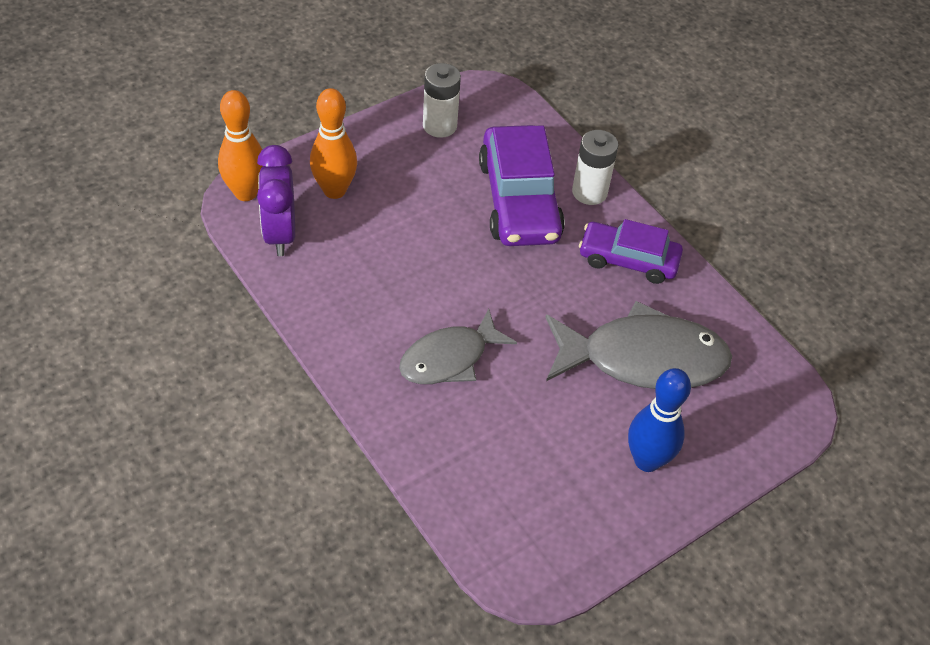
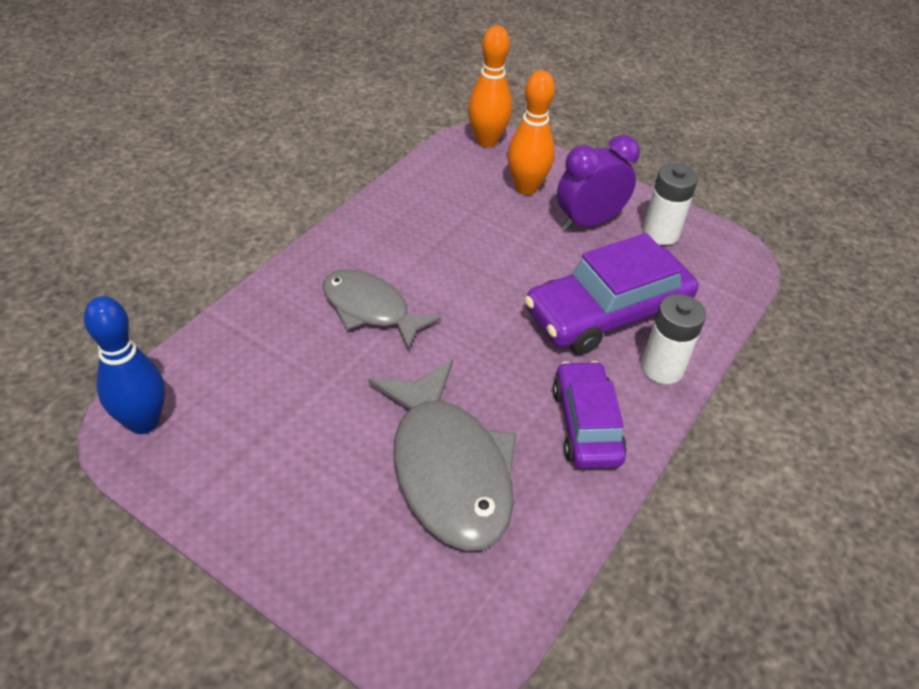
camera: 70 degrees right, 5 degrees down
purple clock [257,145,295,256] -> purple clock moved to [557,135,640,231]
blue bowling pin [628,368,691,472] -> blue bowling pin moved to [84,296,165,434]

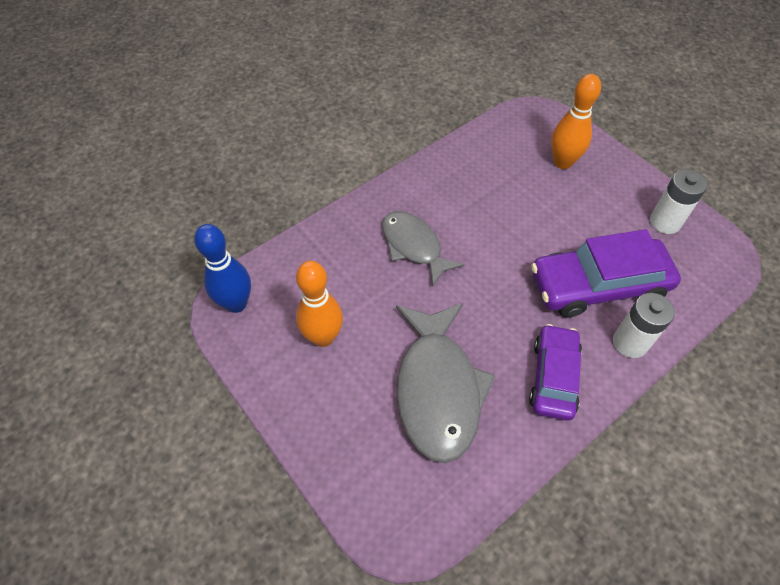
camera: 20 degrees right, 10 degrees up
orange bowling pin [468,25,512,148] -> orange bowling pin moved to [296,261,343,347]
purple clock [557,135,640,231] -> none

